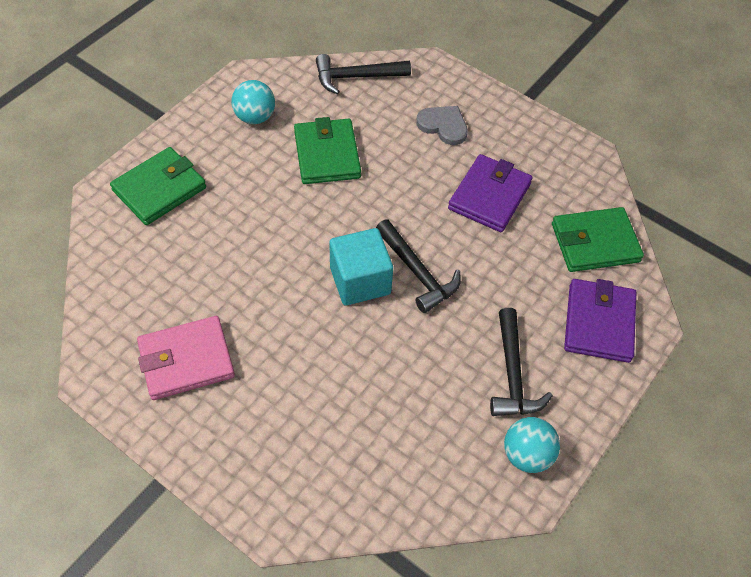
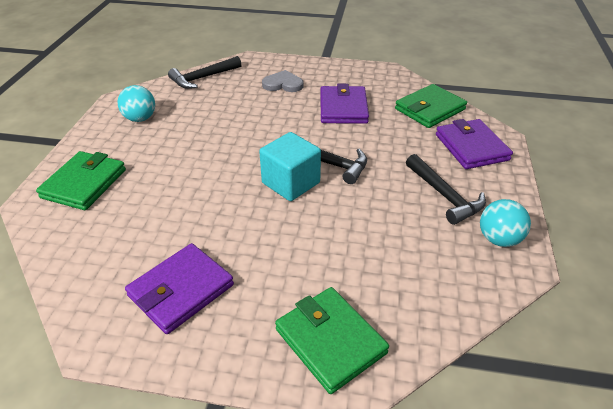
camera: 25 degrees left, 15 degrees down
pink wallet [137,316,235,400] -> purple wallet [125,243,234,334]
green wallet [294,117,361,184] -> green wallet moved to [275,287,389,394]

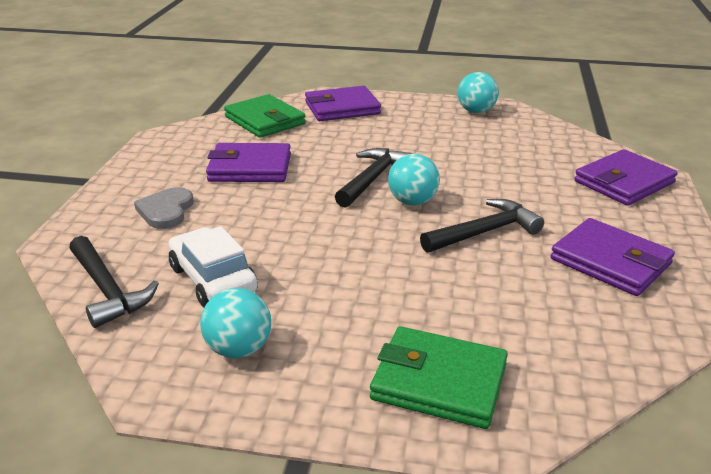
camera: 90 degrees left, 10 degrees down
turquoise cube [259,132,321,201] -> turquoise ball [388,154,440,206]
green wallet [275,287,389,394] -> purple wallet [574,149,678,205]
black hammer [406,154,486,225] -> black hammer moved to [420,199,544,253]
none -> white car [168,226,258,308]

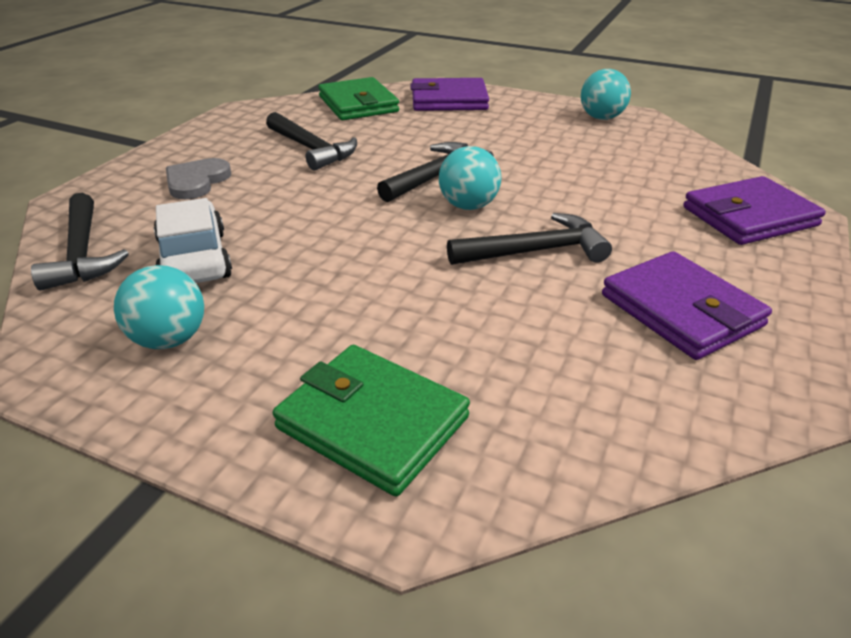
camera: 15 degrees right, 5 degrees up
purple wallet [206,143,291,182] -> black hammer [266,112,357,171]

